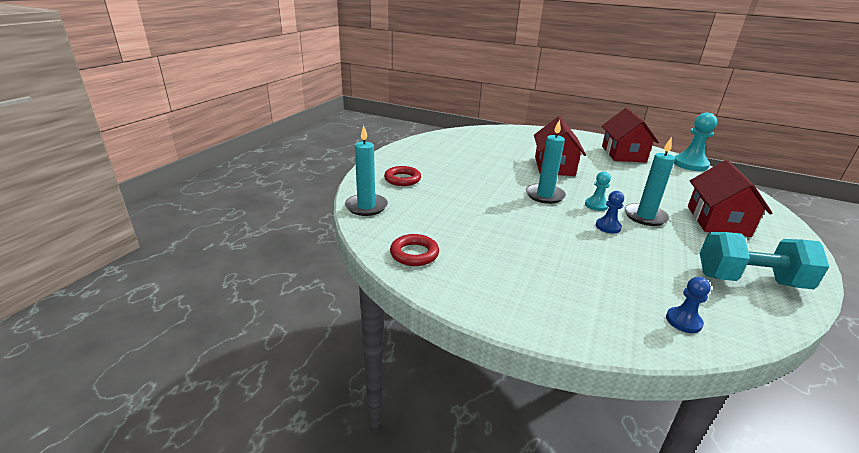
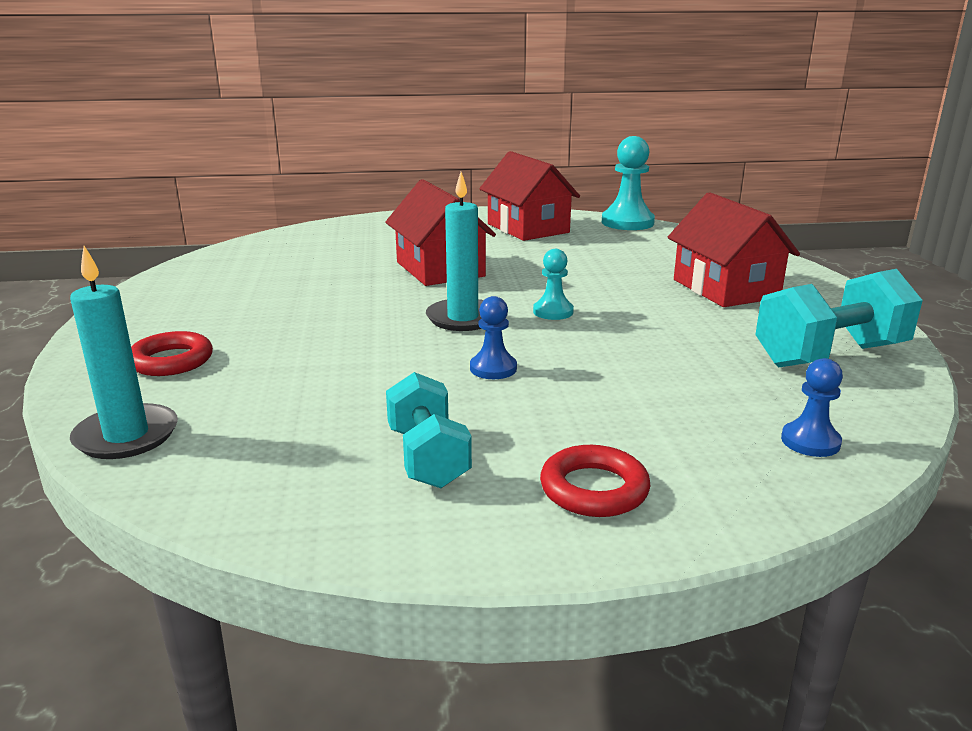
camera: 30 degrees left, 5 degrees down
red ring [390,234,439,266] -> red ring moved to [540,445,650,517]
blue pawn [596,191,624,233] -> blue pawn moved to [470,296,517,379]
turquoise candle [624,137,675,226] -> none
none -> turquoise dumbbell [386,372,472,488]

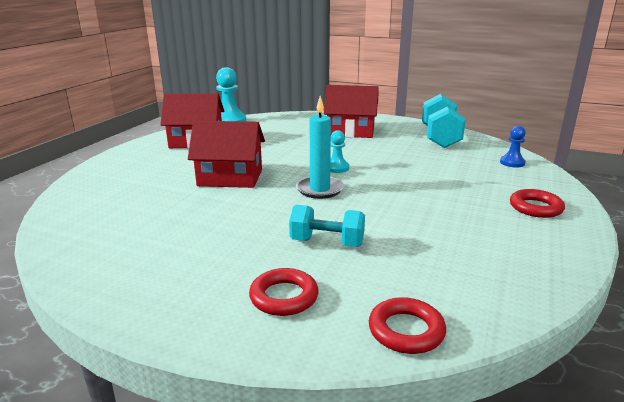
camera: 60 degrees left, 0 degrees up
turquoise candle [70,246,178,459] -> red ring [369,297,446,354]
turquoise dumbbell [386,372,472,488] -> turquoise dumbbell moved to [289,205,365,247]
blue pawn [470,296,517,379] -> none

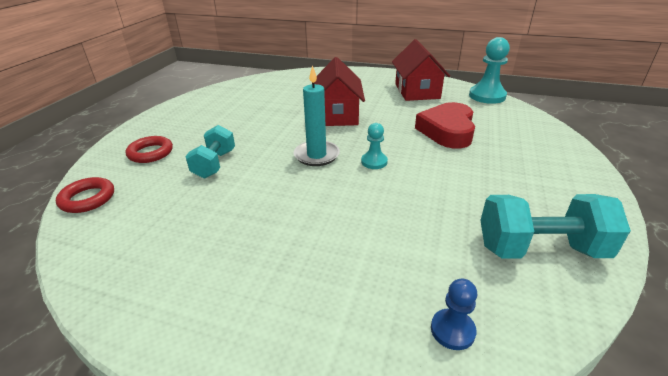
camera: 85 degrees right, 10 degrees up
red house [324,85,379,138] -> none
red ring [510,189,565,218] -> none
none -> red heart [415,102,475,149]

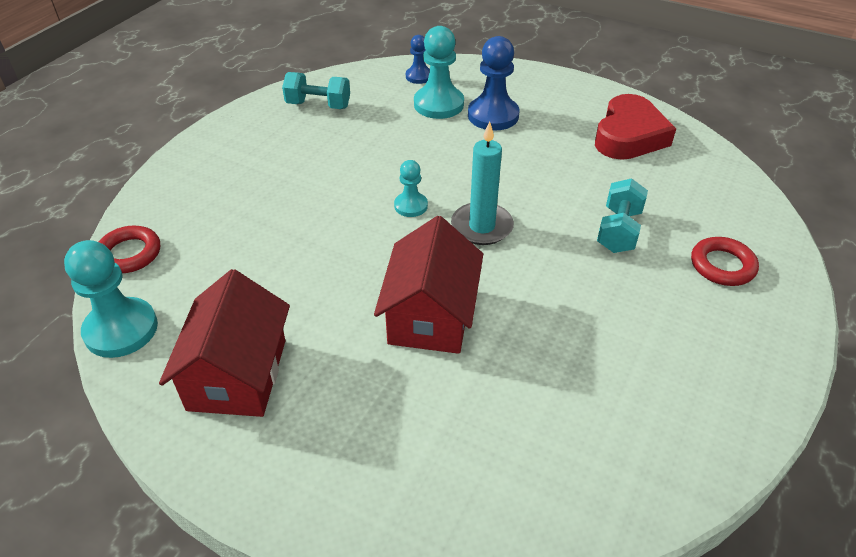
camera: 170 degrees left, 10 degrees up
red ring [56,177,114,213] -> red ring moved to [99,226,160,273]
red heart [415,102,475,149] -> red heart moved to [595,94,676,160]
turquoise dumbbell [480,194,631,259] -> turquoise dumbbell [282,72,350,109], size x0.66
none -> turquoise pawn [414,26,464,119]
none -> blue pawn [468,36,519,131]

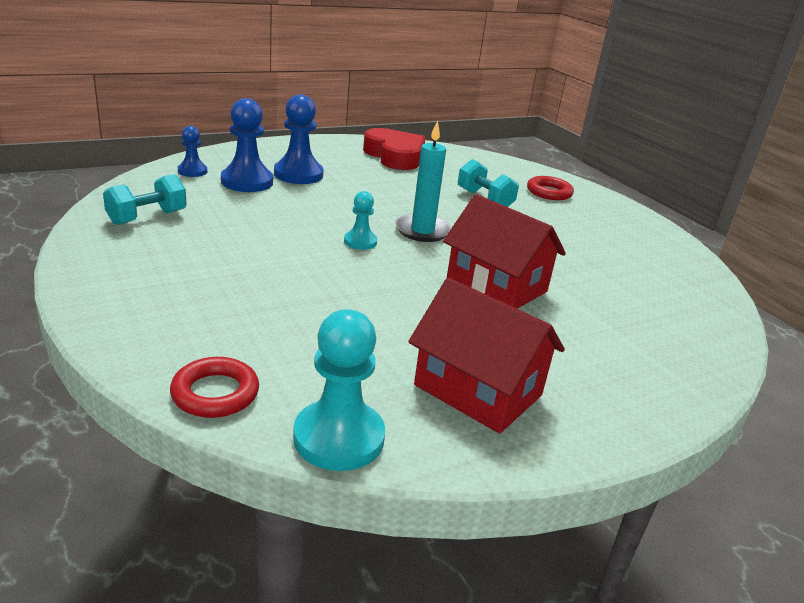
camera: 60 degrees left, 15 degrees down
turquoise pawn [414,26,464,119] -> blue pawn [221,98,273,192]

